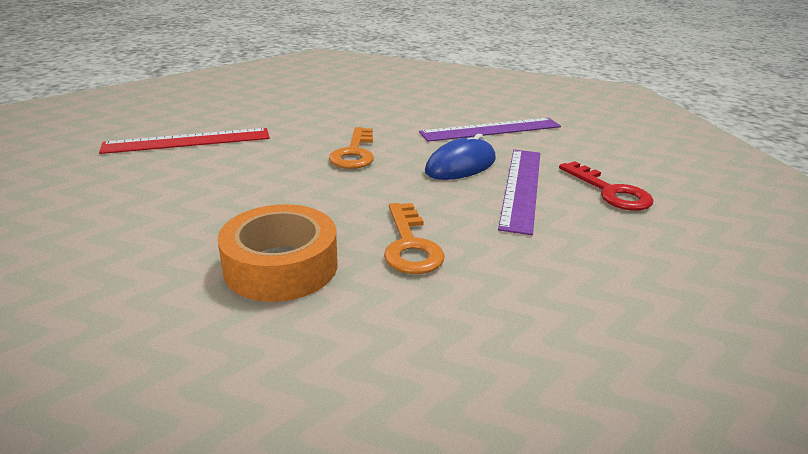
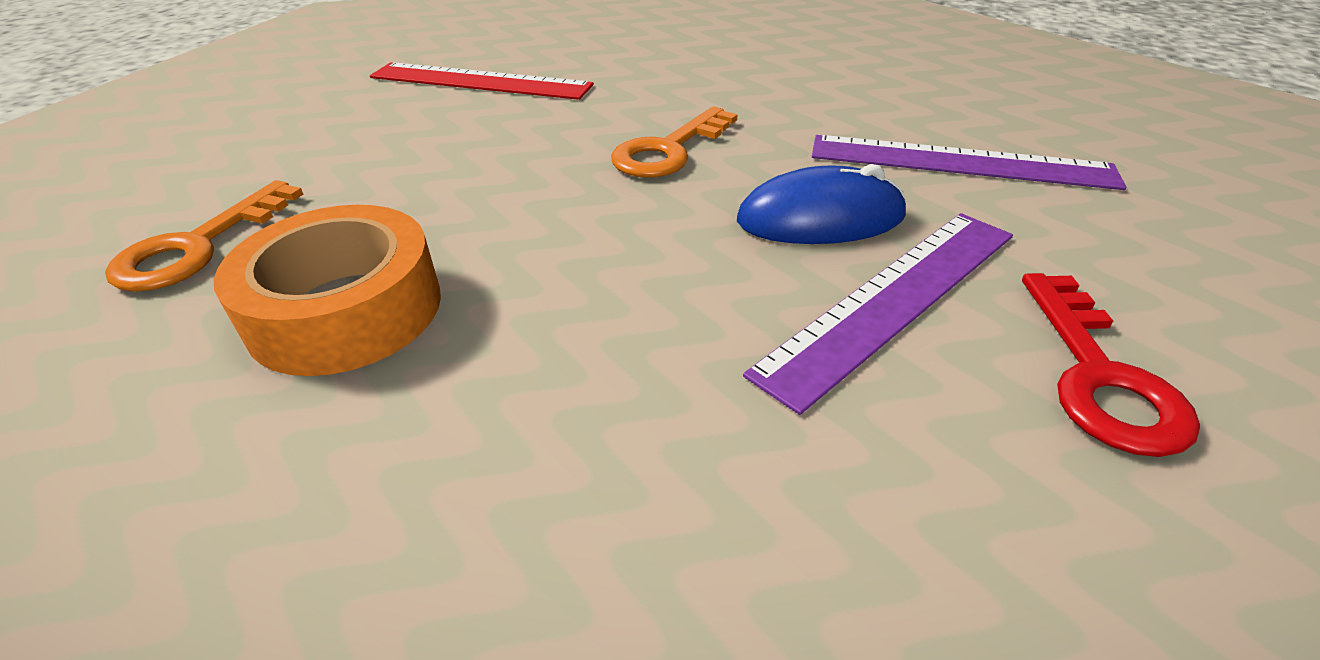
camera: 35 degrees right, 10 degrees up
orange key [384,203,445,274] -> orange key moved to [105,180,303,292]

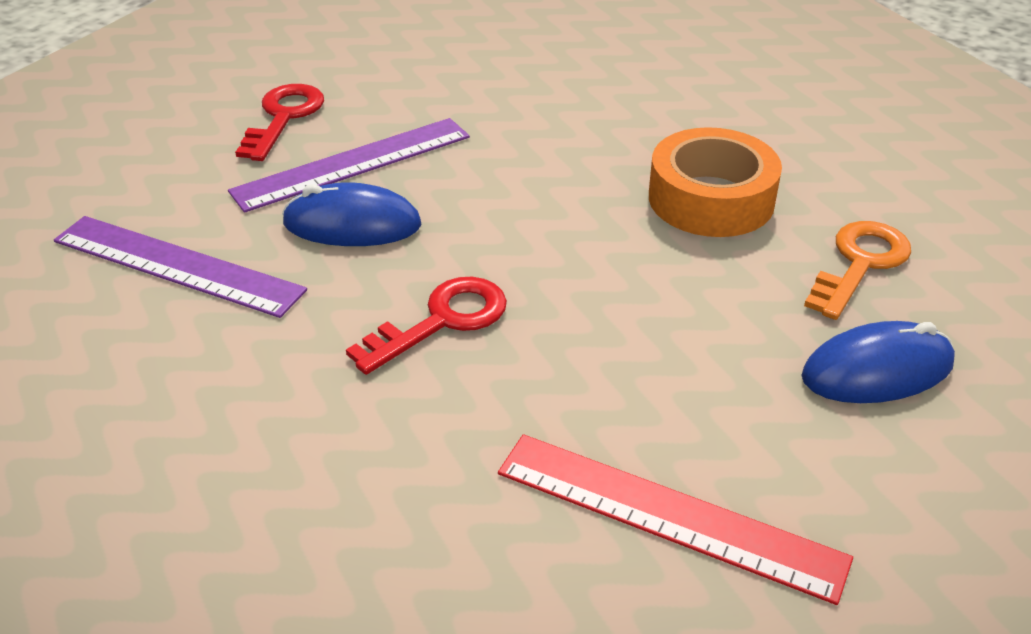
camera: 170 degrees left, 0 degrees up
orange key [611,106,738,178] -> red key [346,277,507,375]
none -> blue mouse [801,321,955,403]

